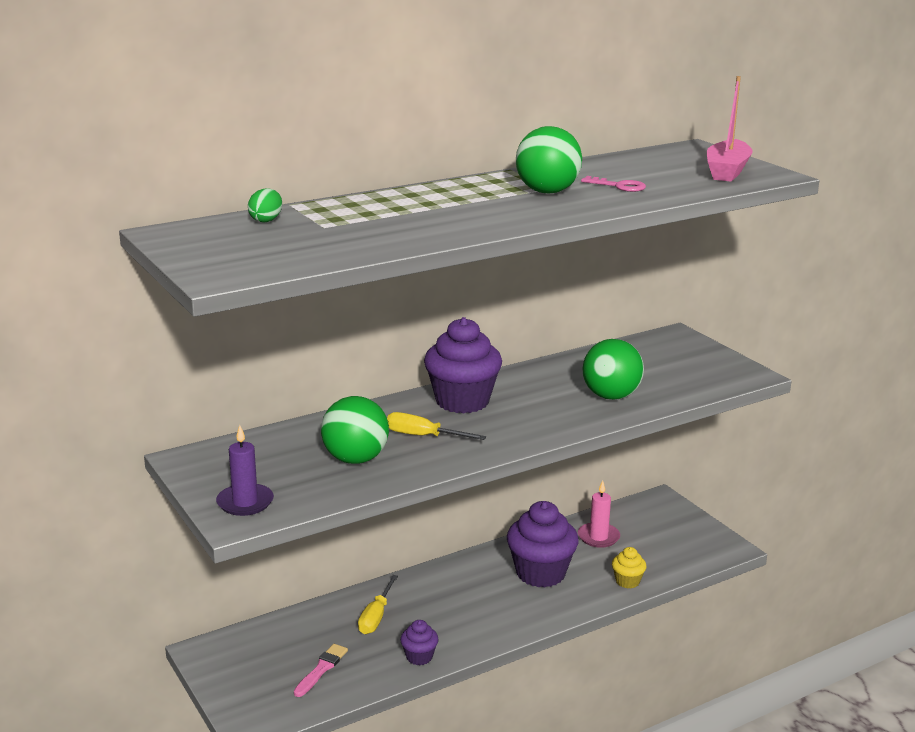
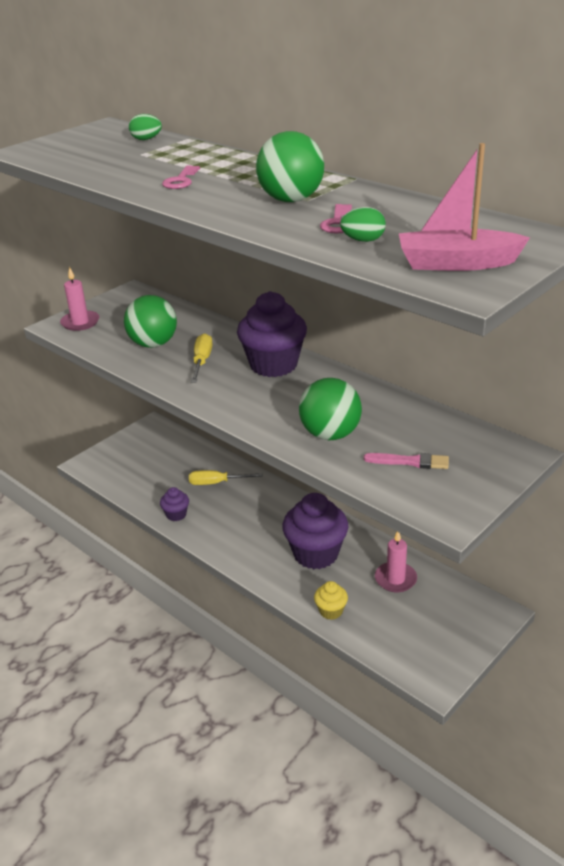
camera: 75 degrees right, 10 degrees up
purple candle [216,425,274,516] -> pink candle [60,267,99,331]
pink brush [294,644,348,697] -> pink brush moved to [364,453,449,469]
none -> pink key [162,165,200,189]
none -> green egg [340,207,386,242]

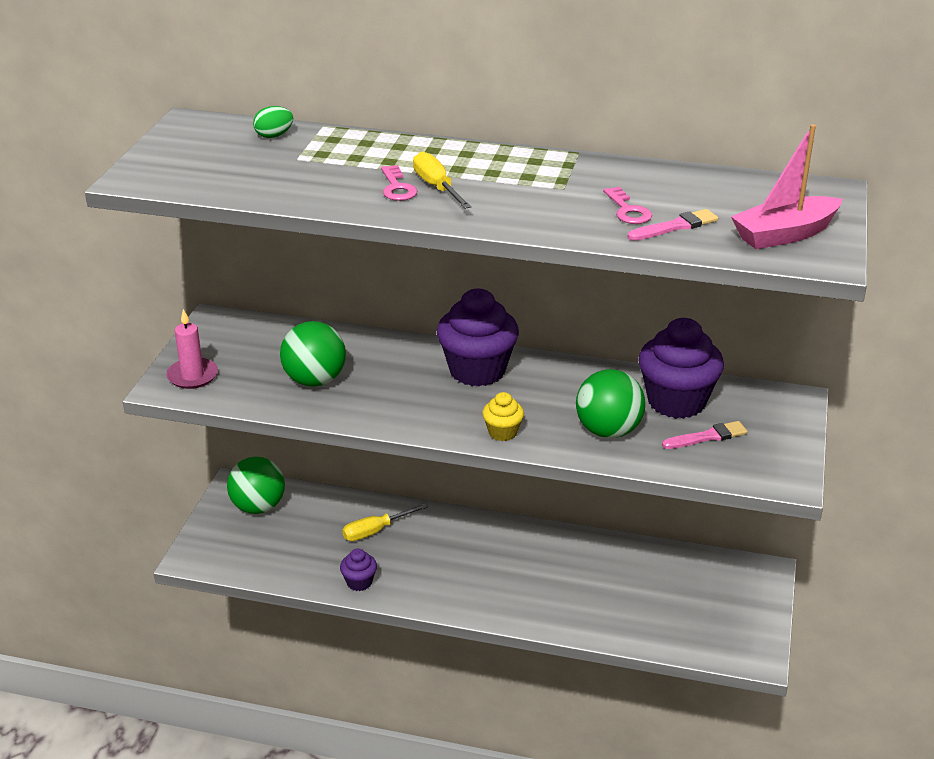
camera: 30 degrees left, 0 degrees up
yellow screwdriver [191,333,213,383] -> yellow screwdriver moved to [413,151,471,209]
green ball [256,131,324,202] -> green ball moved to [227,457,285,514]
purple cupcake [282,493,348,569] -> purple cupcake moved to [638,318,724,419]
yellow cupcake [314,581,348,620] -> yellow cupcake moved to [482,392,524,441]
green egg [340,207,386,242] -> pink brush [627,209,718,241]
pink candle [375,532,417,593] -> none

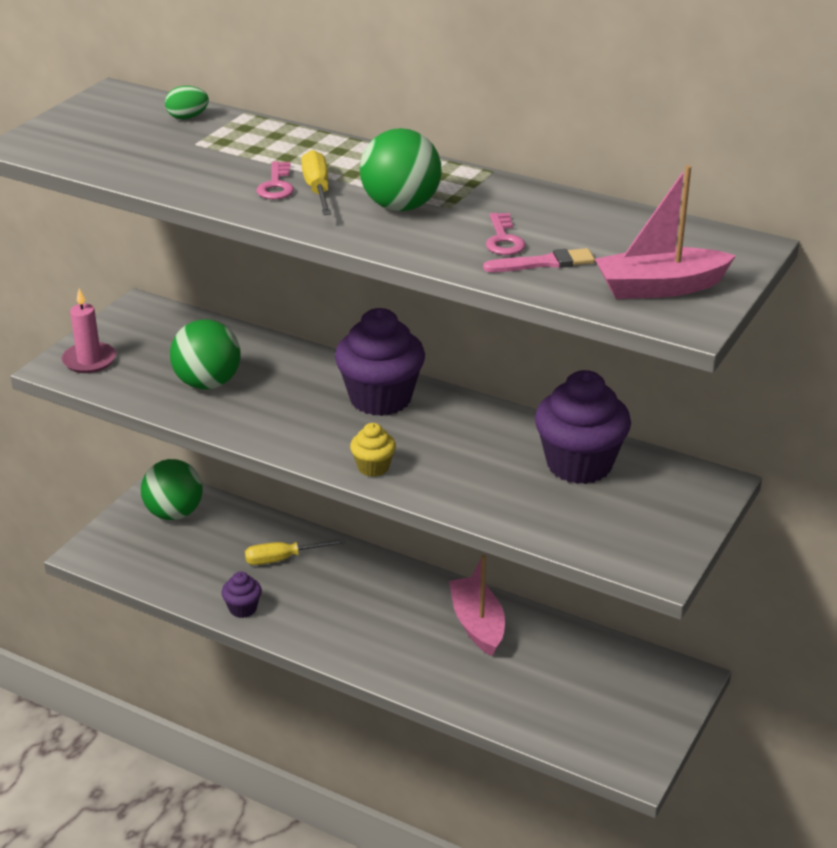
camera: 15 degrees right, 0 degrees up
green ball [576,369,645,438] -> green ball moved to [360,128,442,211]
pink brush [662,421,748,449] -> none
none -> pink boat [449,555,505,656]

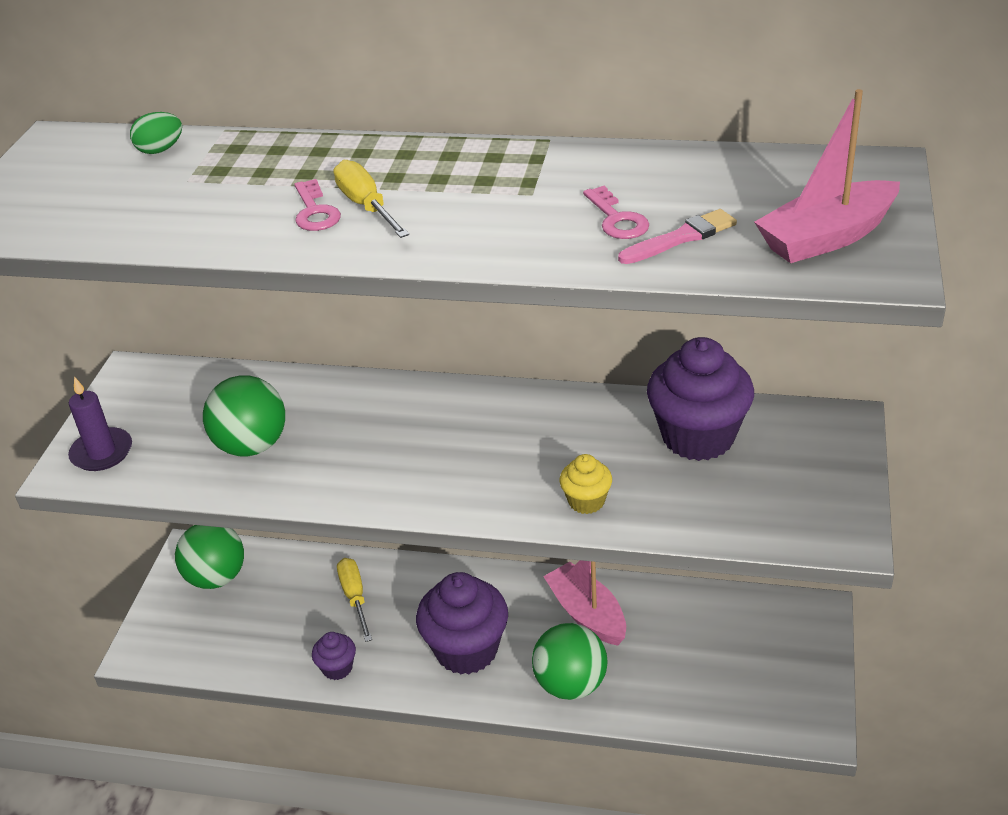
camera: 15 degrees left, 5 degrees up
pink candle [62,289,116,373] -> purple candle [68,377,132,471]
yellow screwdriver [245,539,345,565] -> yellow screwdriver turned 105 degrees clockwise [337,558,372,642]
purple cupcake [335,308,425,416] -> purple cupcake moved to [416,572,508,674]
yellow cupcake [350,423,396,477] -> yellow cupcake moved to [559,454,612,514]
green ball [360,128,442,211] -> green ball moved to [532,623,607,700]

